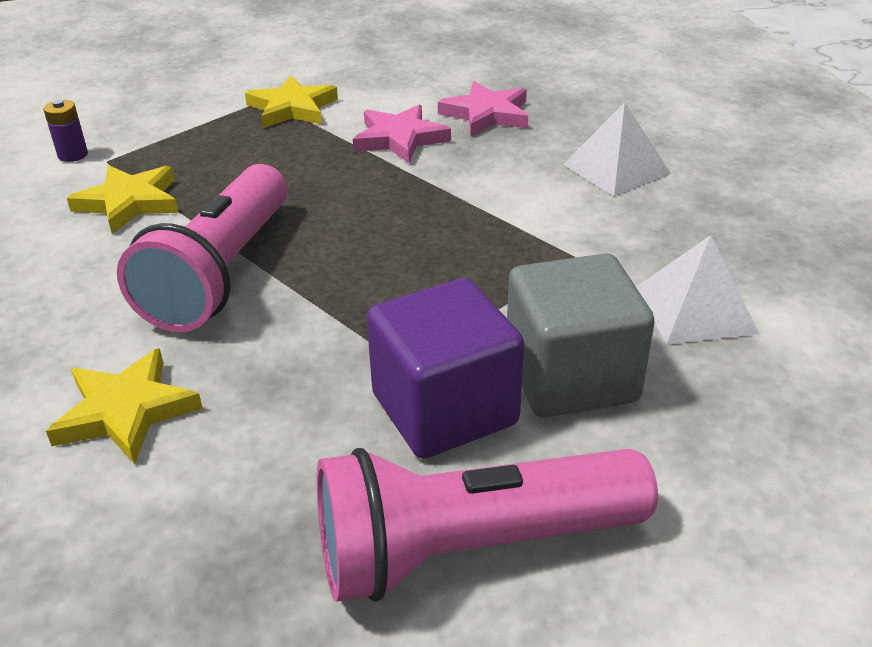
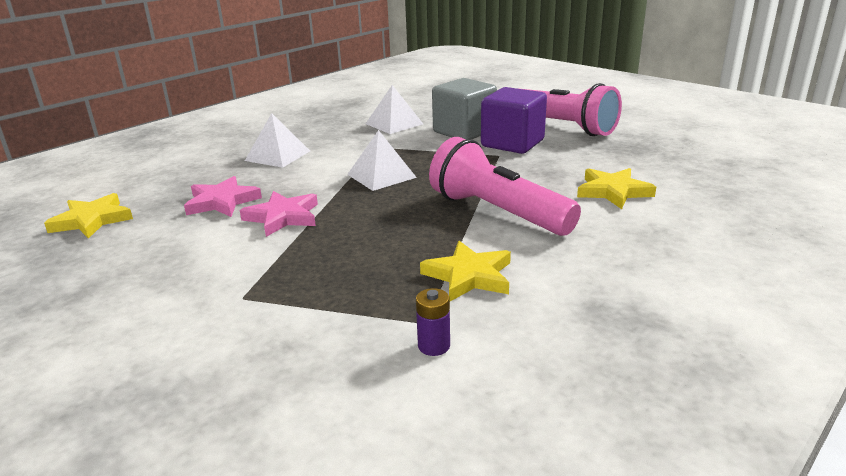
camera: 120 degrees left, 10 degrees down
pink flashlight [117,164,287,332] -> pink flashlight turned 120 degrees counterclockwise [429,137,581,236]
yellow star [245,75,338,128] -> yellow star moved to [44,193,133,239]
none -> white pyramid [347,130,417,191]

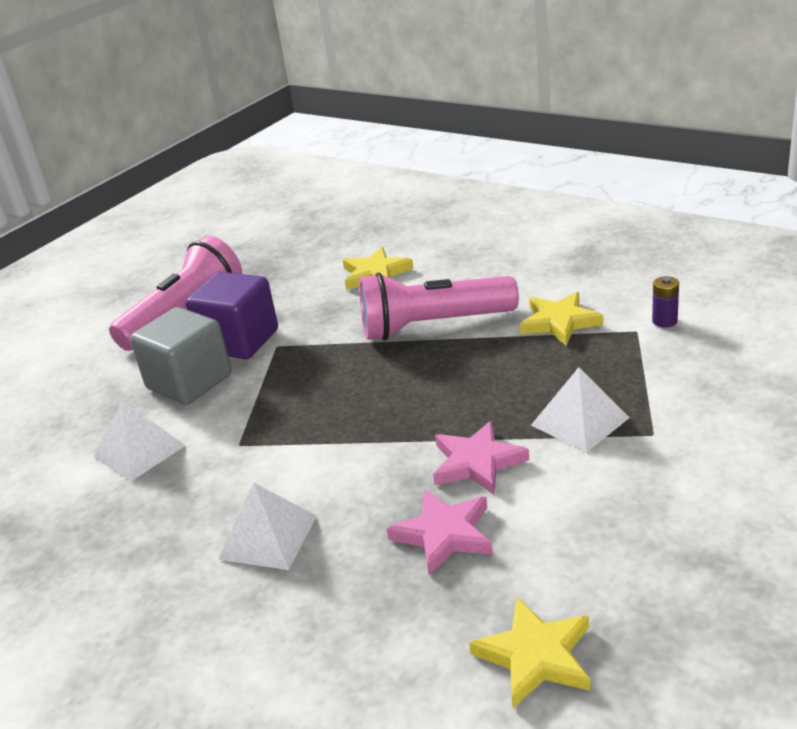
camera: 95 degrees left, 5 degrees up
white pyramid [347,130,417,191] -> white pyramid moved to [531,367,630,453]
pink flashlight [429,137,581,236] -> pink flashlight turned 45 degrees clockwise [359,272,519,341]

